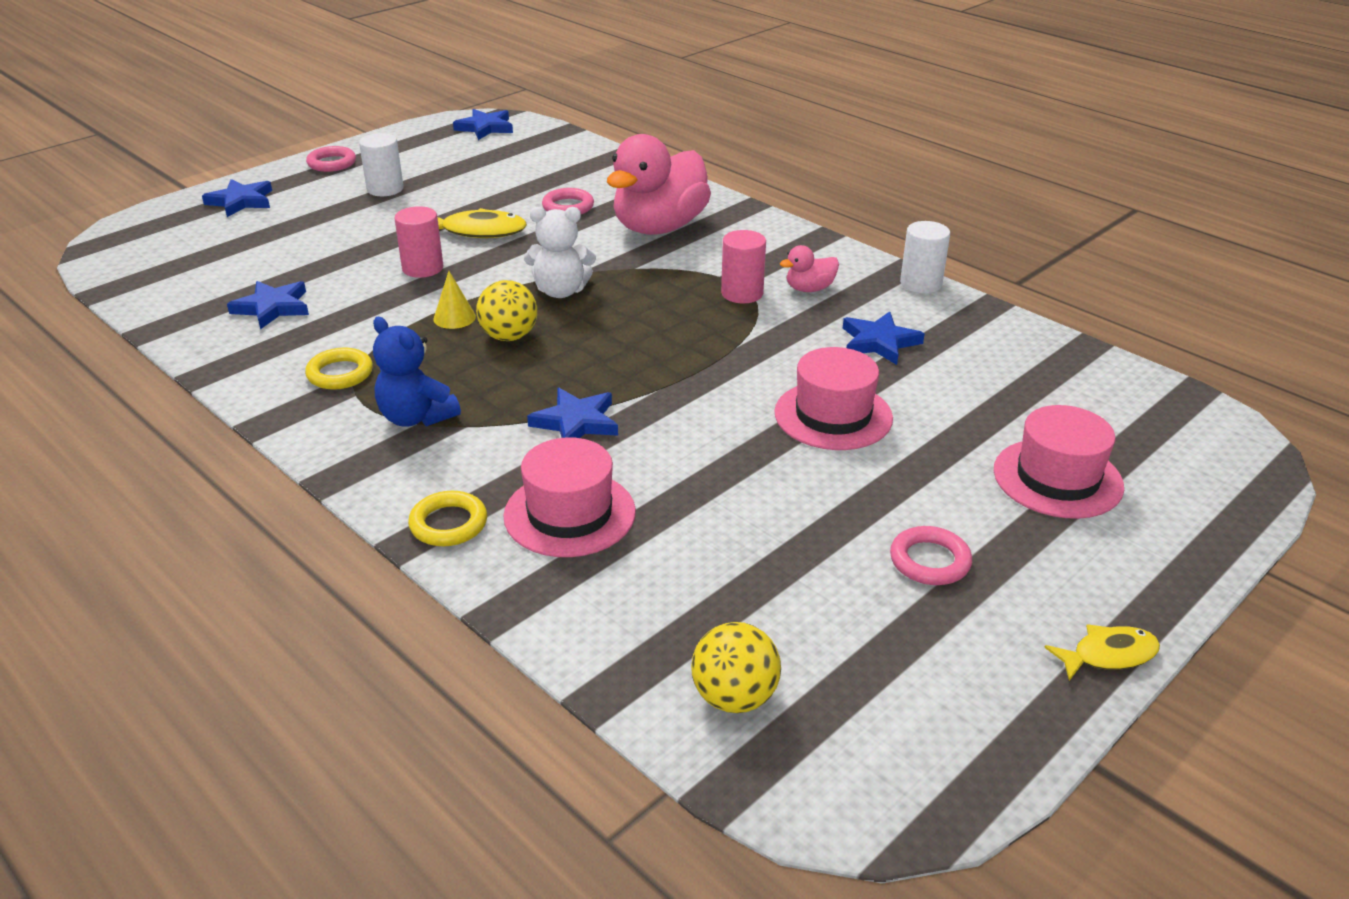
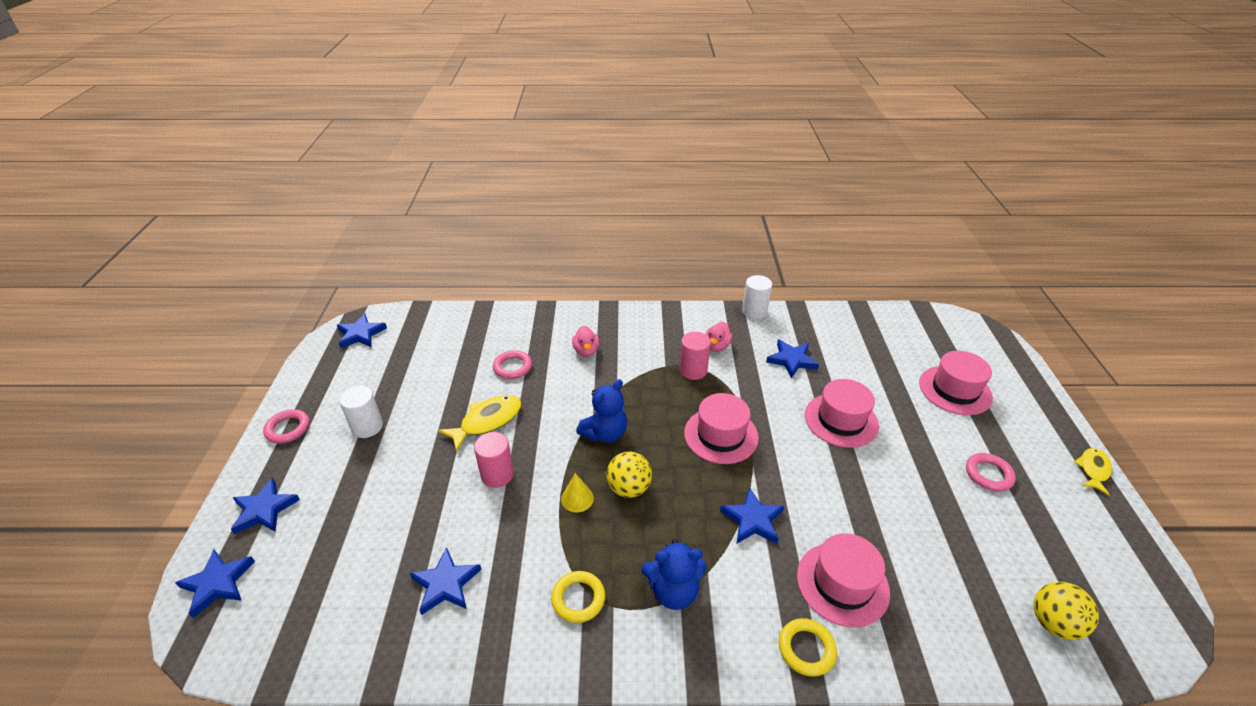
camera: 45 degrees left, 5 degrees up
white teddy bear [524,207,596,298] -> blue teddy bear [576,379,627,443]
pink duck [607,134,711,235] -> pink duck [572,325,599,357], size x0.44
none -> blue star [175,550,255,618]
none -> pink hat [684,393,759,464]

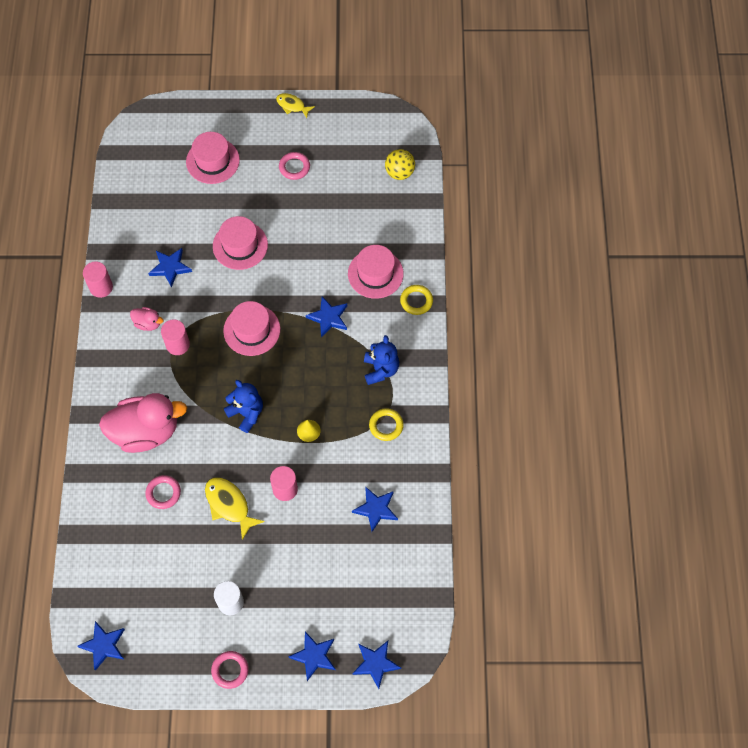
camera: 90 degrees left, 25 degrees up
pink duck [572,325,599,357] -> pink duck [99,393,187,453], size x2.29
yellow ball [606,452,652,498] -> none
white cylinder [742,275,772,319] -> pink cylinder [83,262,113,298]

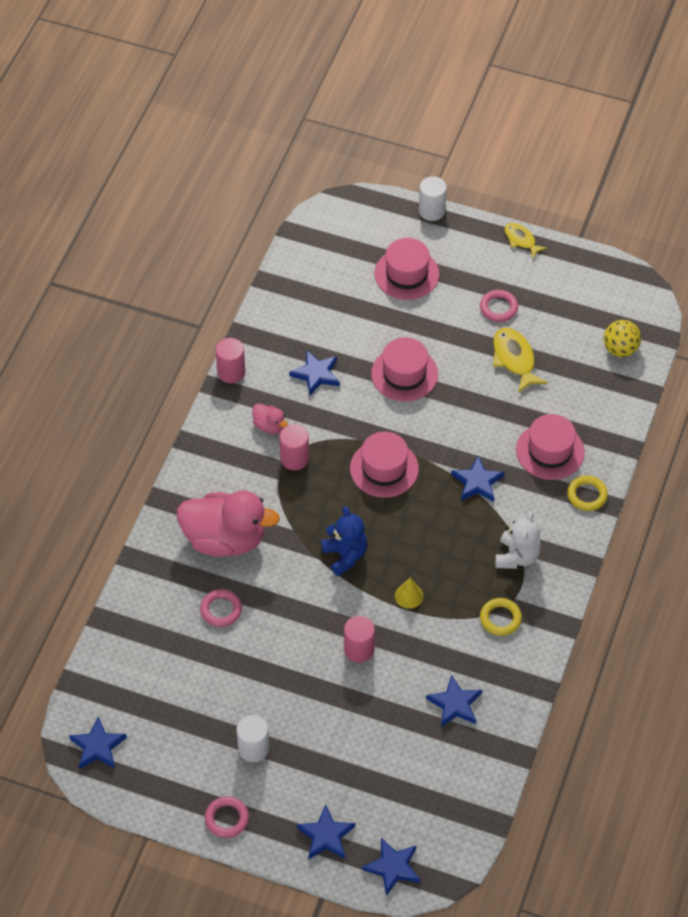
camera: 20 degrees right, 10 degrees down
yellow fish [205,477,265,540] -> yellow fish moved to [493,328,548,393]
blue teddy bear [364,335,399,385] -> white teddy bear [495,511,541,569]
none -> white cylinder [419,176,447,221]

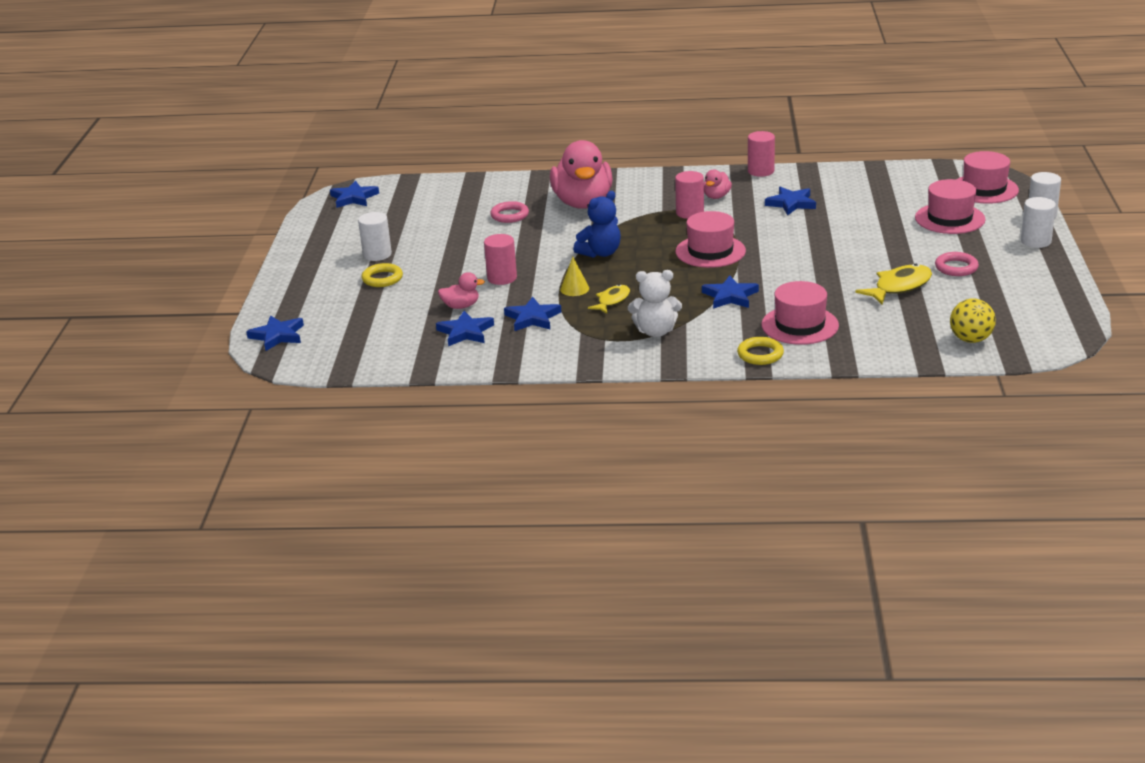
camera: 75 degrees right, 25 degrees down
pink ring [205,796,249,838] -> none
blue star [297,804,355,859] -> blue star moved to [504,297,561,331]
pink hat [371,337,438,402] -> pink hat moved to [956,151,1019,204]
yellow ring [480,598,522,636] -> yellow ring moved to [362,263,403,287]
yellow fish [505,223,547,258] -> yellow fish moved to [588,284,630,313]
none -> pink duck [438,272,485,309]
none -> white cylinder [1021,197,1056,248]

